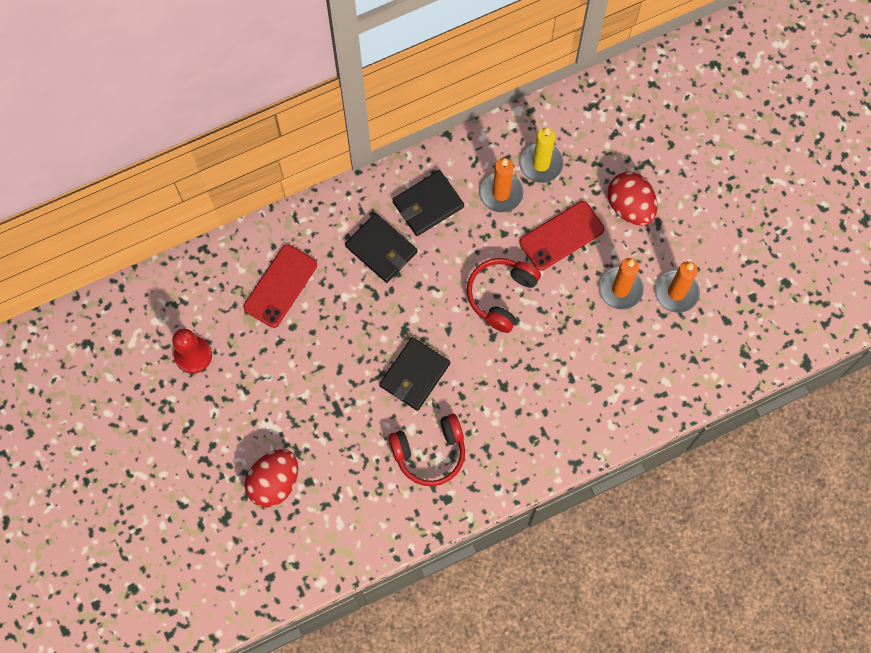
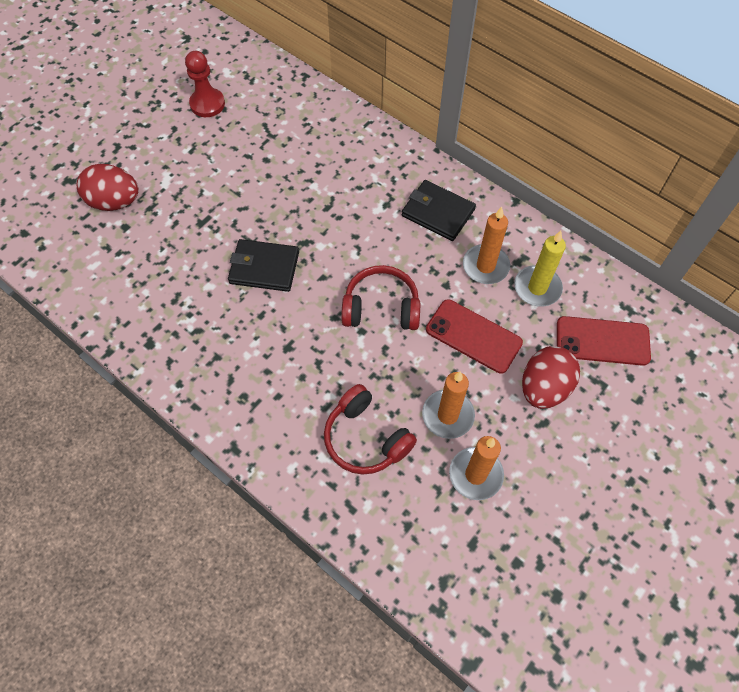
camera: 65 degrees right, 10 degrees down
red phone [243,244,317,328] -> red phone moved to [557,316,651,366]
black wallet [345,213,417,283] -> none
red headphones [388,414,465,486] -> red headphones moved to [324,384,417,475]

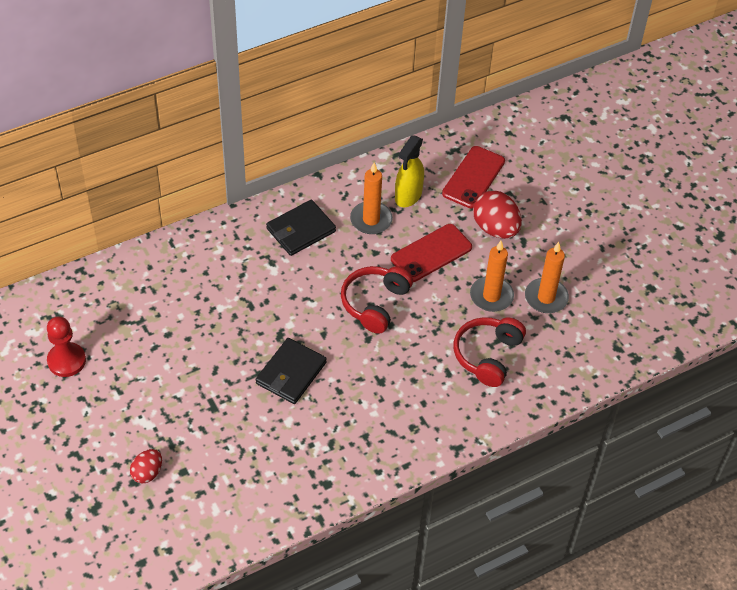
camera: 70 degrees left, 10 degrees down
red egg [77,164,139,211] -> red egg [130,449,162,483], size x0.58
red headphones [324,384,417,475] -> red headphones turned 135 degrees clockwise [454,317,526,387]
yellow candle [514,231,566,307] -> yellow spray bottle [395,135,424,207]

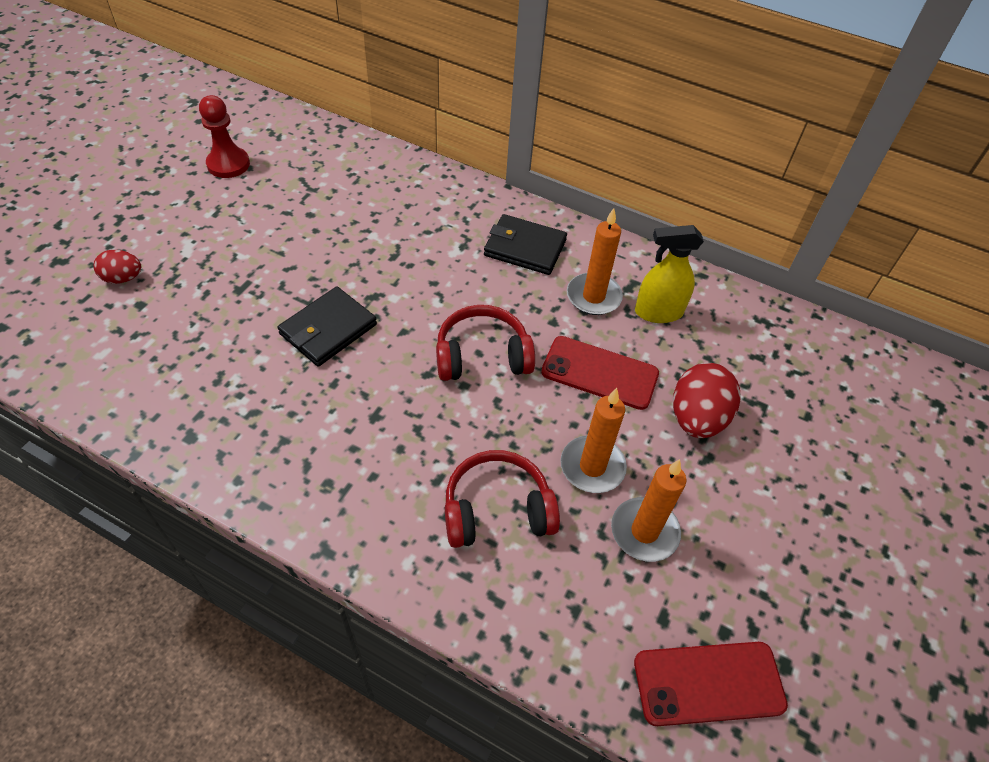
camera: 55 degrees right, 0 degrees up
black wallet [256,338,327,404] -> black wallet turned 45 degrees counterclockwise [278,286,377,367]
red phone [442,146,505,209] -> red phone moved to [634,642,788,726]

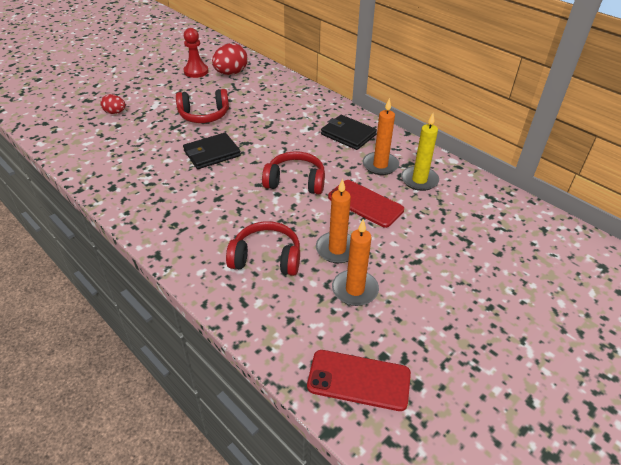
camera: 20 degrees right, 10 degrees down
yellow spray bottle [635,225,704,323] -> yellow candle [401,113,439,191]
red egg [673,363,741,438] -> red egg moved to [212,43,248,75]
none -> red headphones [176,89,229,123]

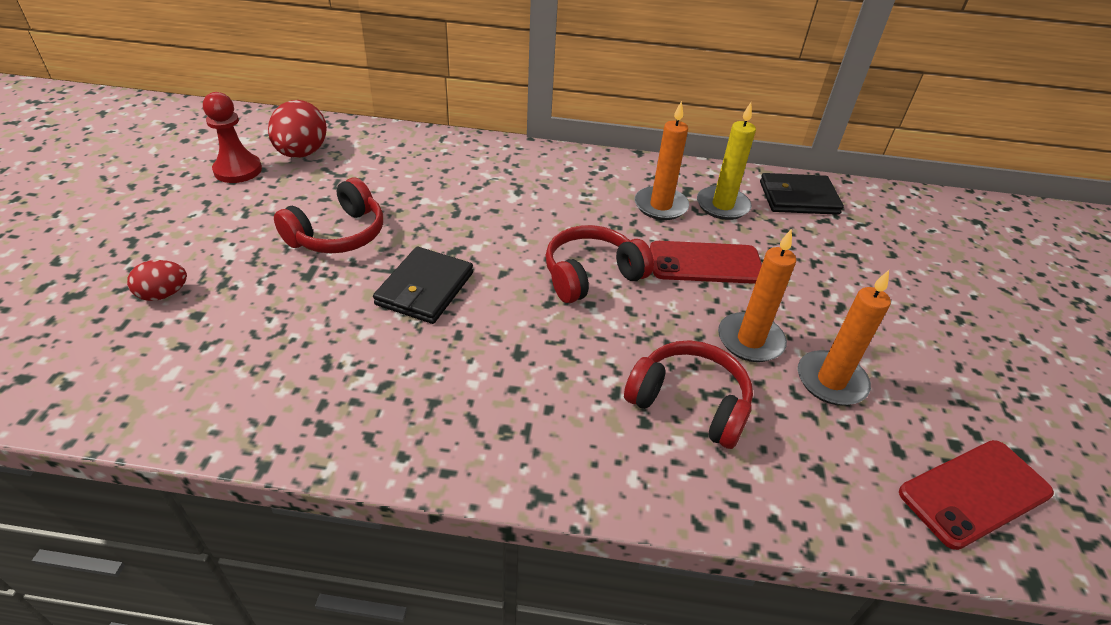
camera: 40 degrees left, 0 degrees up
red headphones [226,221,300,276] -> red headphones turned 60 degrees clockwise [624,340,753,449]
black wallet [321,115,377,150] -> black wallet moved to [760,173,844,215]

